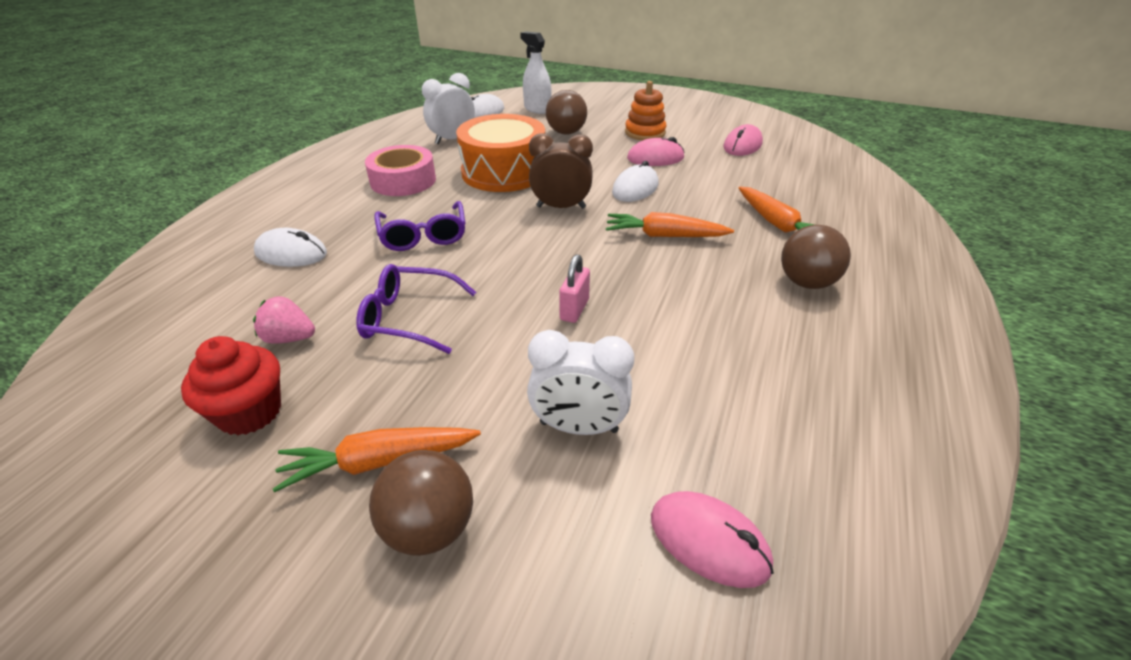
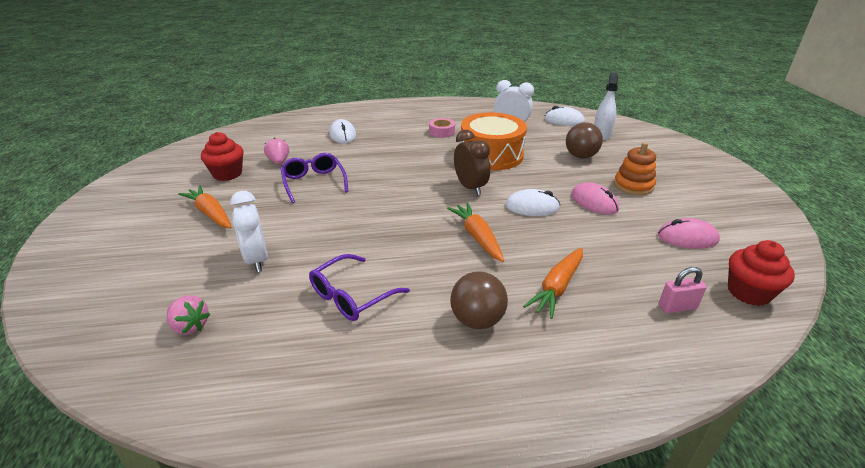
camera: 60 degrees right, 5 degrees down
pink tape [365,145,436,196] -> pink tape [429,118,455,138], size x0.60
brown ball [369,450,473,556] -> none
purple glasses [375,201,465,251] -> purple glasses moved to [309,254,410,321]
pink padlock [559,254,590,323] -> pink padlock moved to [659,267,707,313]
pink mouse [651,491,774,588] -> pink strawberry [167,295,210,335]
none -> red cupcake [728,240,795,306]

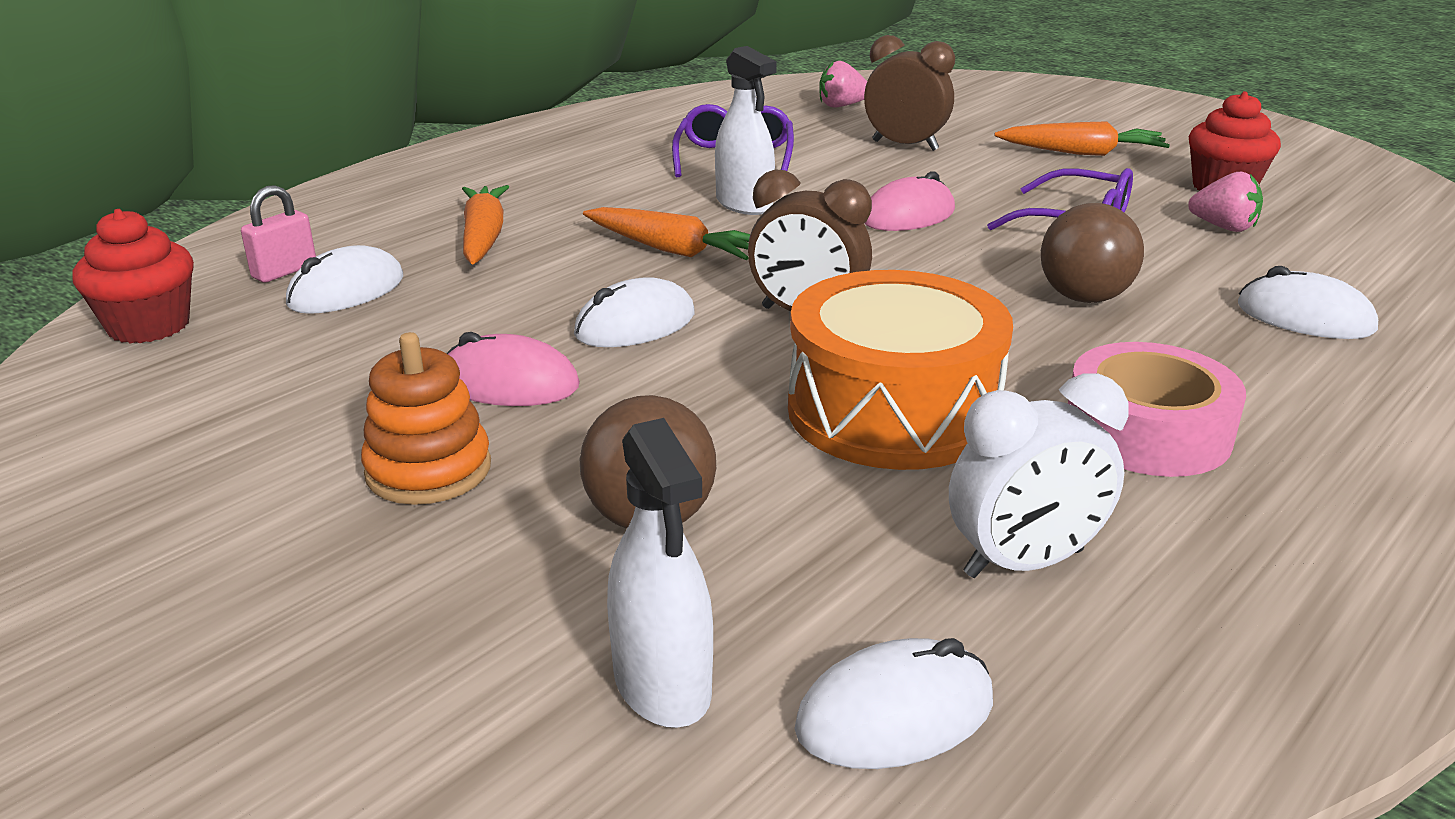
camera: 140 degrees right, 5 degrees down
white clock [230,191,268,272] -> brown clock [864,35,955,151]
pink tape [429,118,455,138] -> pink tape [1068,342,1246,477], size x1.68
brown ball [450,271,508,329] -> brown ball moved to [1041,203,1144,303]
pink mouse [658,218,720,249] -> pink mouse moved to [864,171,955,231]
none -> white mouse [286,245,403,314]
none -> white spray bottle [715,46,777,215]

